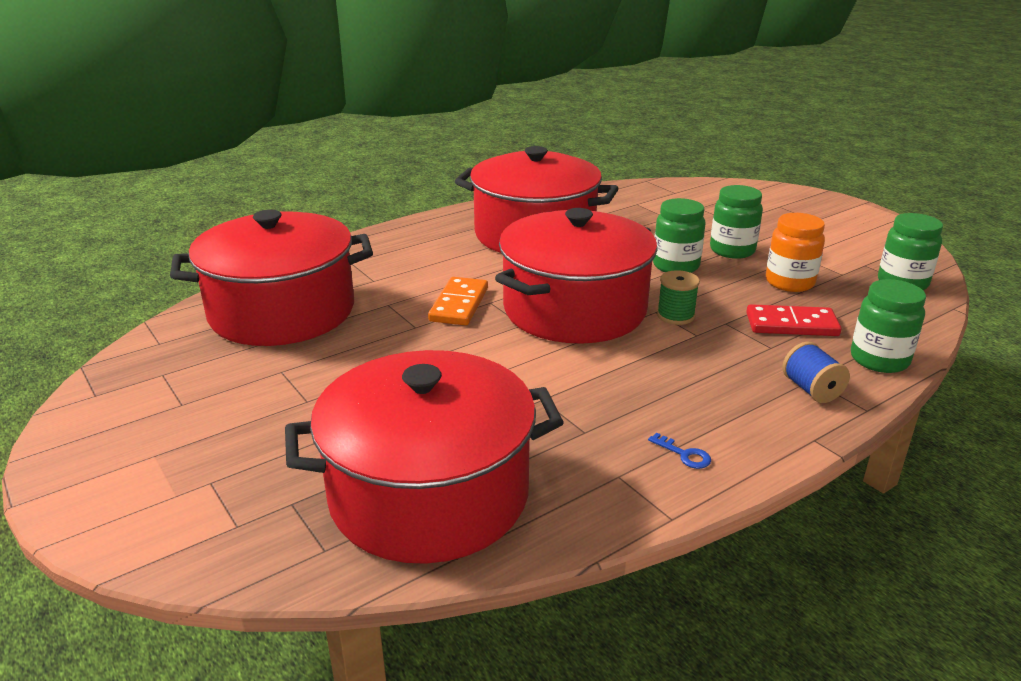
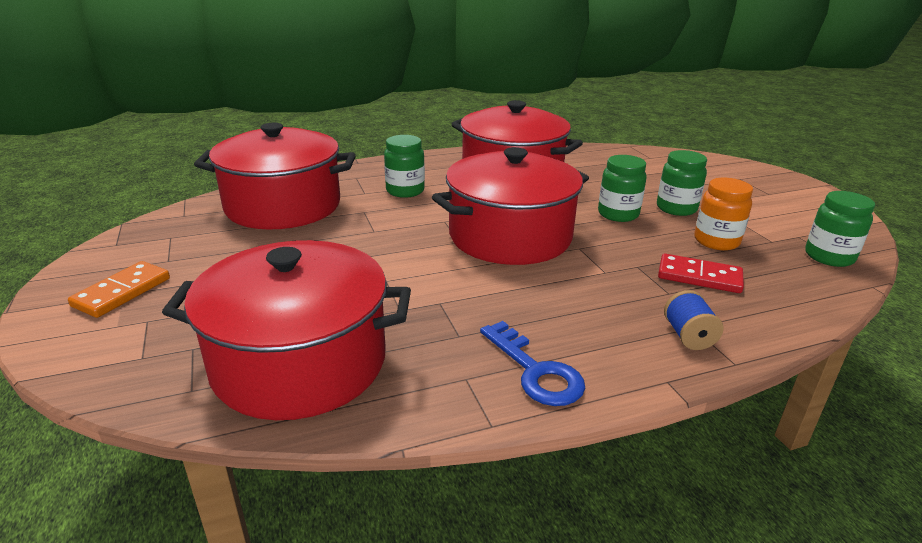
camera: 15 degrees right, 0 degrees up
orange domino [428,277,488,325] -> orange domino moved to [68,261,170,318]
blue key [648,433,711,469] -> blue key [480,321,585,406], size x2.21
green spool [657,270,700,325] -> none
green jar [851,279,926,373] -> green jar moved to [384,135,425,198]

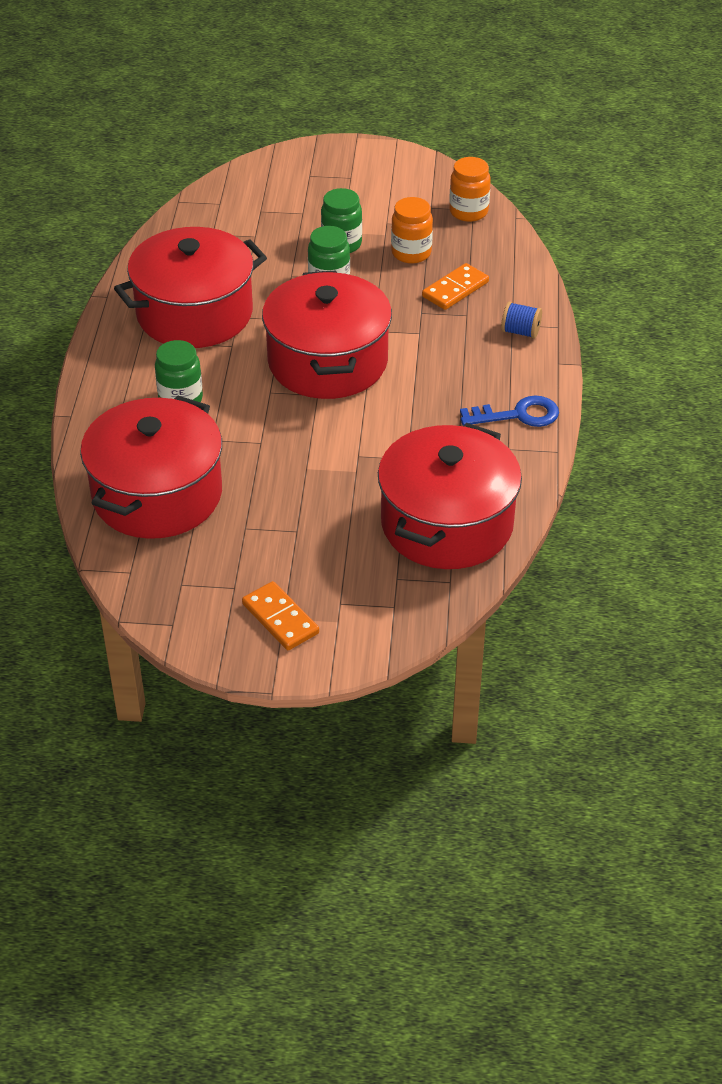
camera: 65 degrees left, 15 degrees up
red domino [658,253,744,293] -> orange domino [422,263,489,310]
green jar [805,191,875,267] -> orange jar [449,157,491,222]

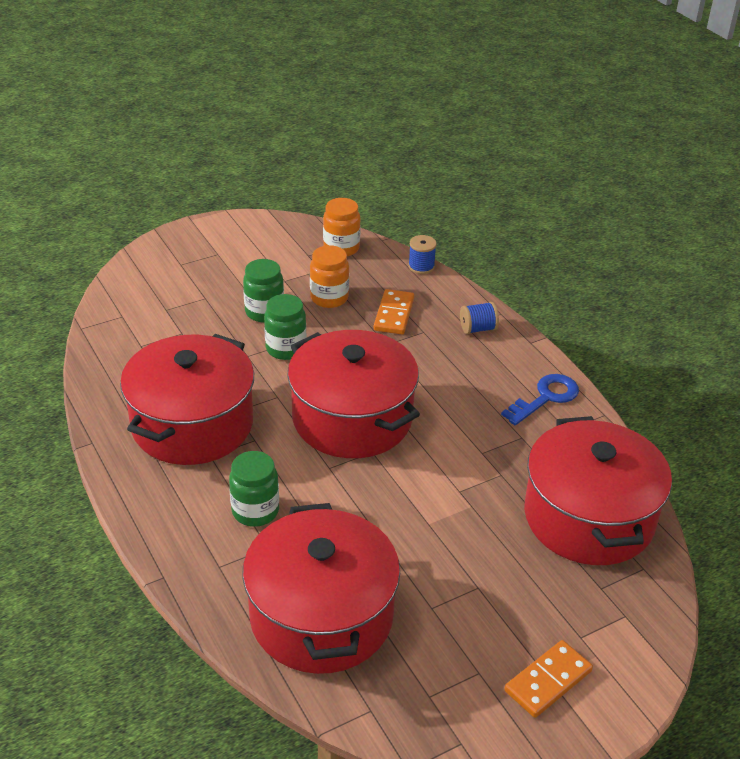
camera: 35 degrees left, 5 degrees down
orange domino [242,581,319,650] -> orange domino turned 60 degrees counterclockwise [504,640,593,718]
none -> blue spool [408,235,437,274]

